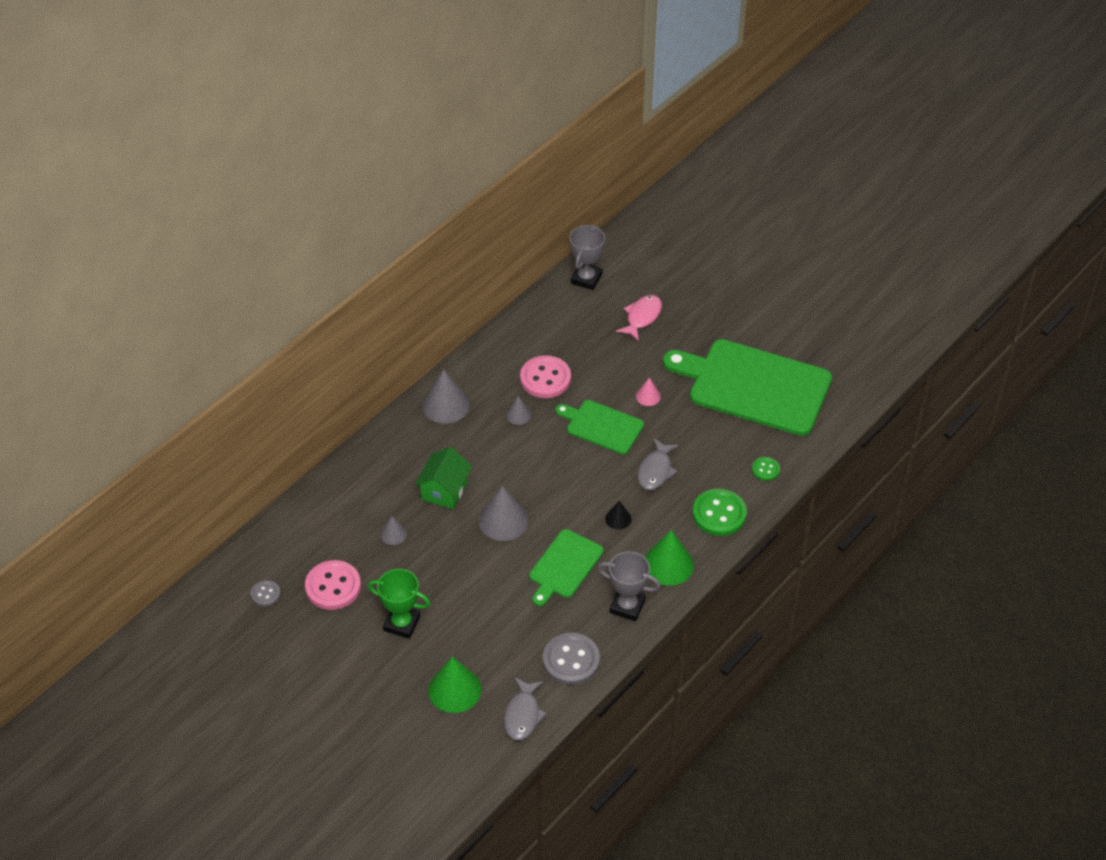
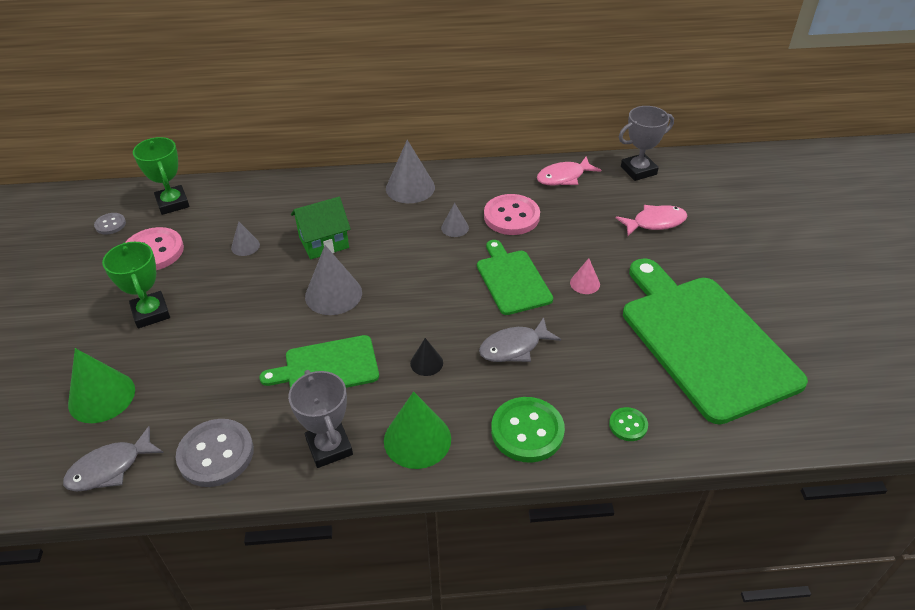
camera: 45 degrees right, 5 degrees down
none -> green trophy [133,137,189,215]
none -> pink fish [537,157,601,185]

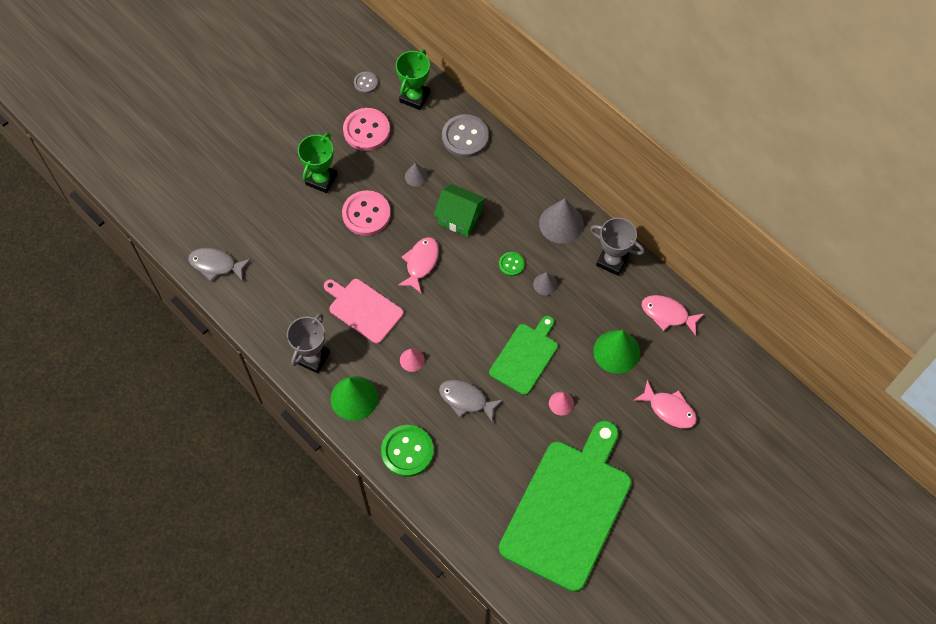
camera: 50 degrees right, 20 degrees up
green cone [68,348,135,423] -> green cone moved to [593,330,640,374]
grey button [176,419,254,487] -> grey button moved to [442,114,489,158]
green cutting board [259,335,379,388] -> pink cutting board [324,279,404,344]
grey cone [305,245,362,315] -> pink fish [398,237,439,294]
black cone [410,338,443,376] -> pink cone [400,349,425,372]
pink button [484,194,540,235] -> pink button moved to [342,190,391,236]
green button [609,407,648,441] -> green button moved to [499,252,525,276]
grey trophy [619,106,674,181] -> grey trophy moved to [590,218,644,276]

